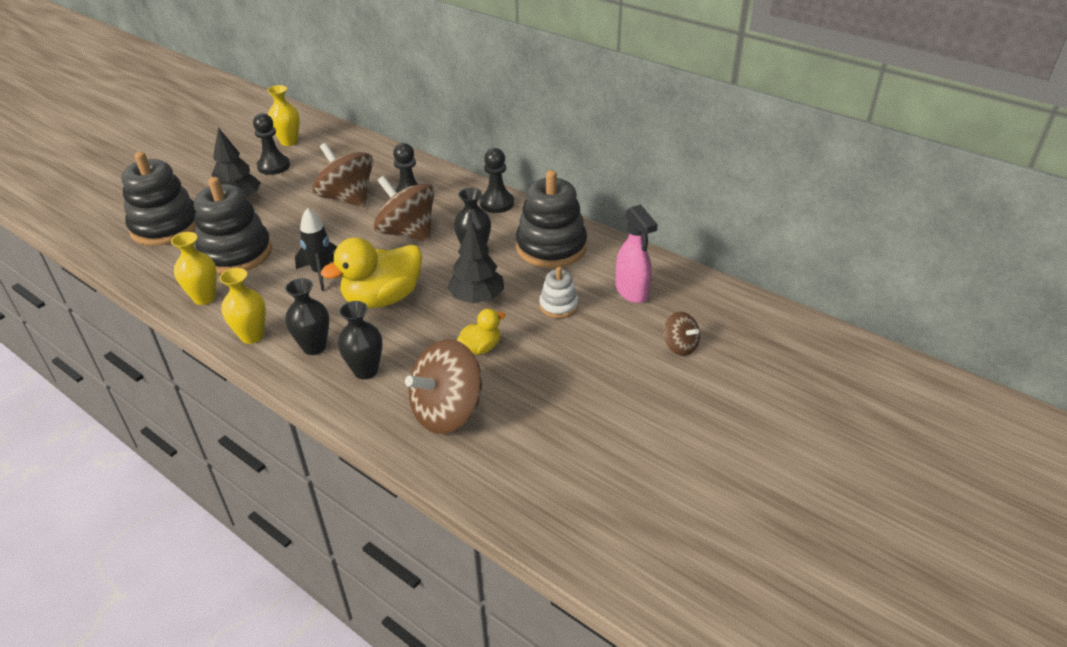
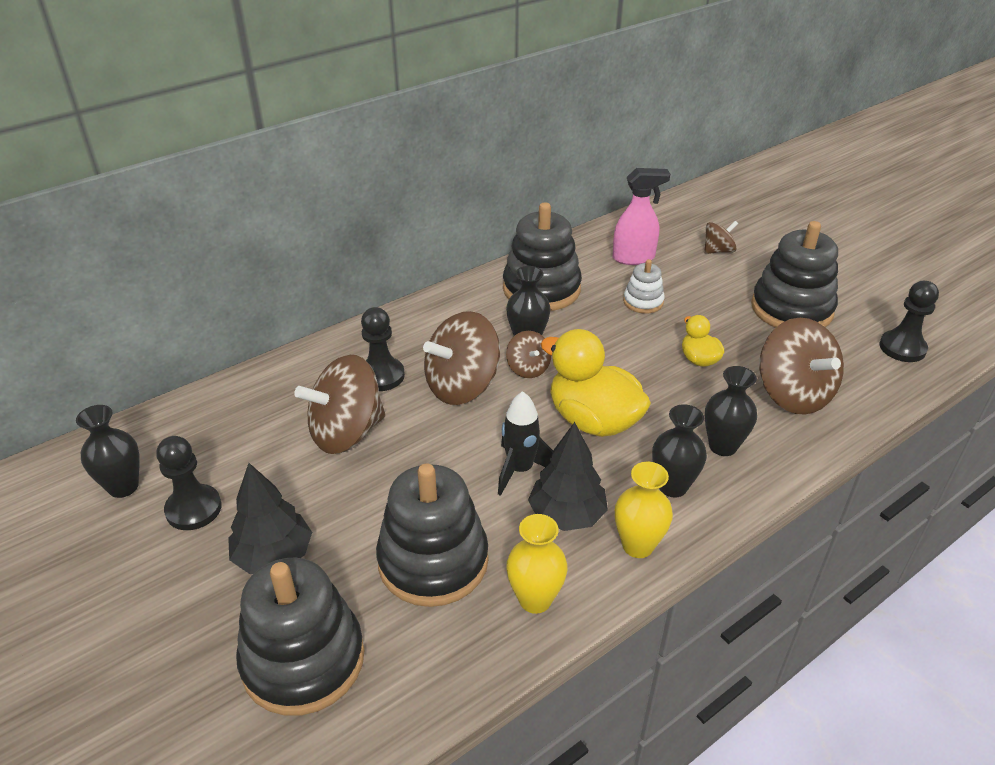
camera: 75 degrees left, 0 degrees up
yellow vase [267,85,300,146] -> black vase [76,405,140,498]
yellow duck [321,237,422,308] -> yellow duck turned 150 degrees clockwise [541,329,651,437]
black tree [447,220,504,303] -> black tree moved to [528,422,608,531]
black pawn [480,148,514,213] -> black pawn moved to [880,281,939,362]
none -> brown spinning top [506,331,551,378]
none -> black stacking toy [751,221,838,328]

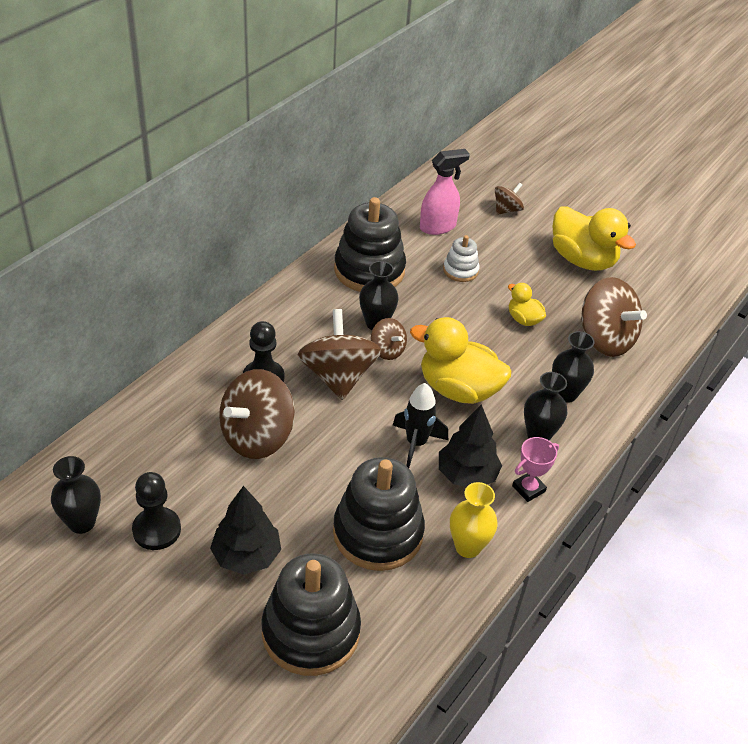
camera: 20 degrees left, 5 degrees up
brown spinning top [423,311,500,405] -> brown spinning top turned 135 degrees clockwise [297,309,382,400]
yellow vase [615,462,673,558] -> pink trophy [512,437,559,502]
black stacking toy [751,221,838,328] -> yellow duck [553,206,636,271]
black pawn [880,281,939,362] -> none

